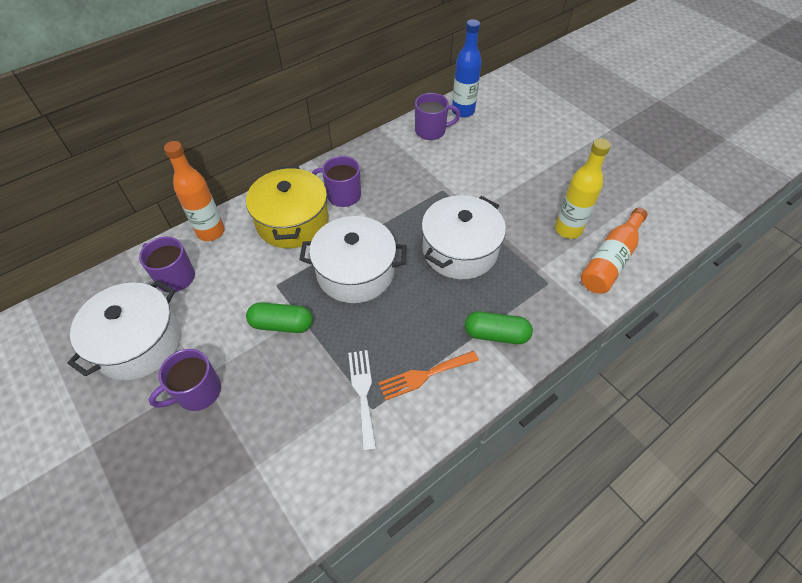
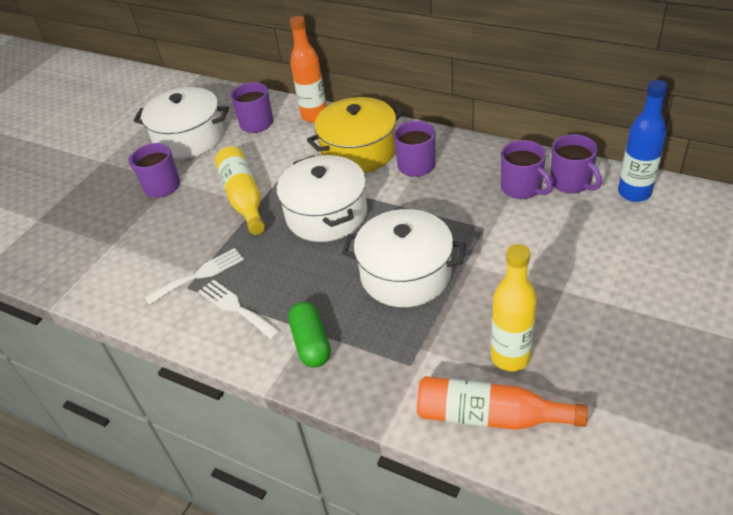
camera: 70 degrees right, 10 degrees down
green capsule [246,302,313,333] -> yellow bottle [215,147,265,235]
orange fork [378,351,479,400] -> white fork [198,279,280,340]
none -> purple mug [501,140,553,199]

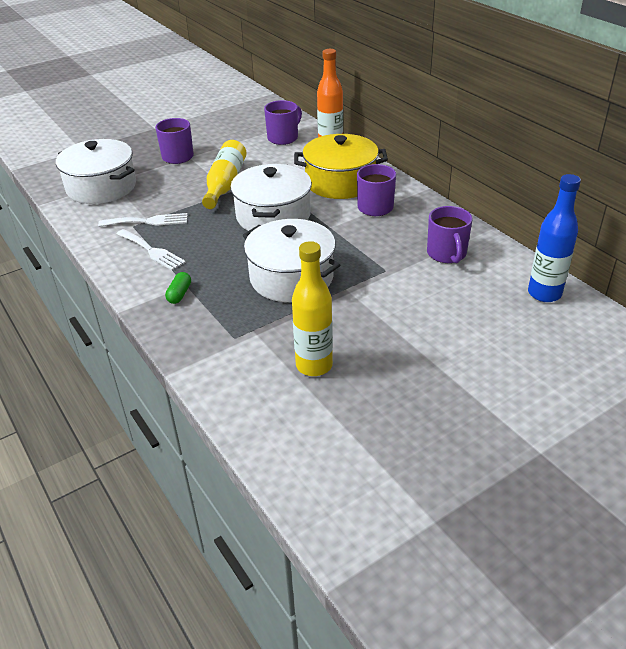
camera: 25 degrees right, 5 degrees down
white pot [134,87,229,159] -> white pot moved to [56,139,136,204]
white fork [198,279,280,340] -> white fork turned 150 degrees clockwise [117,229,186,270]
green capsule [288,302,331,368] -> green capsule [165,272,191,304], size x0.61
orange bottle [417,376,588,430] -> none
purple mug [550,134,602,194] -> none

